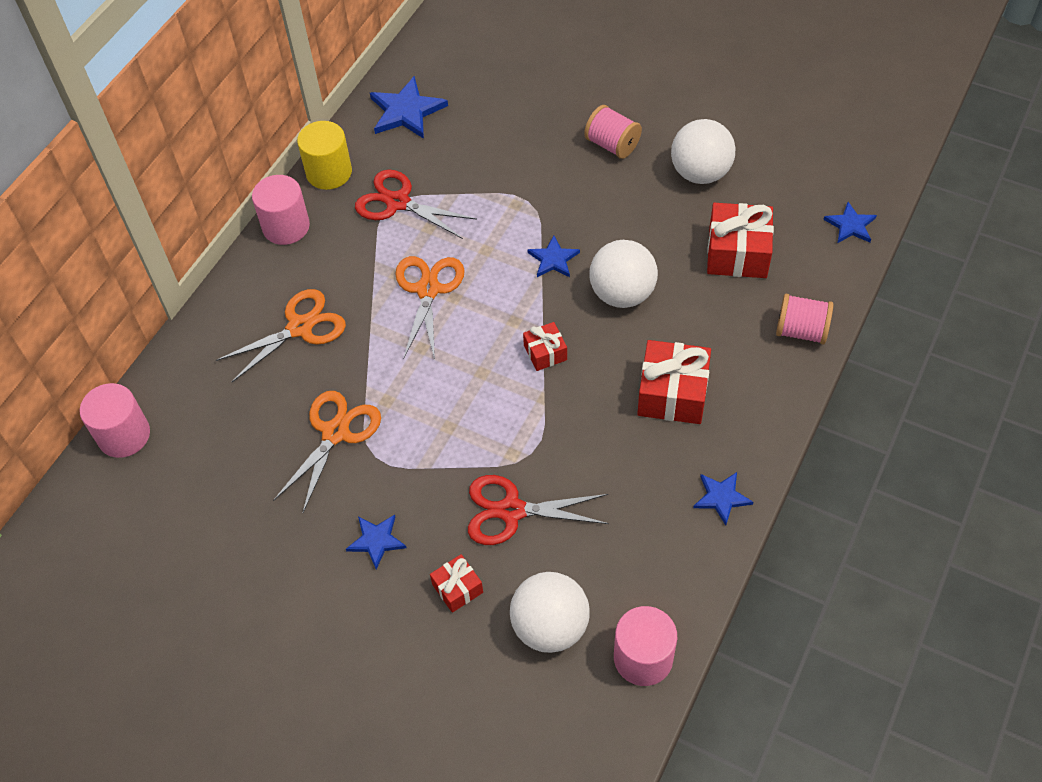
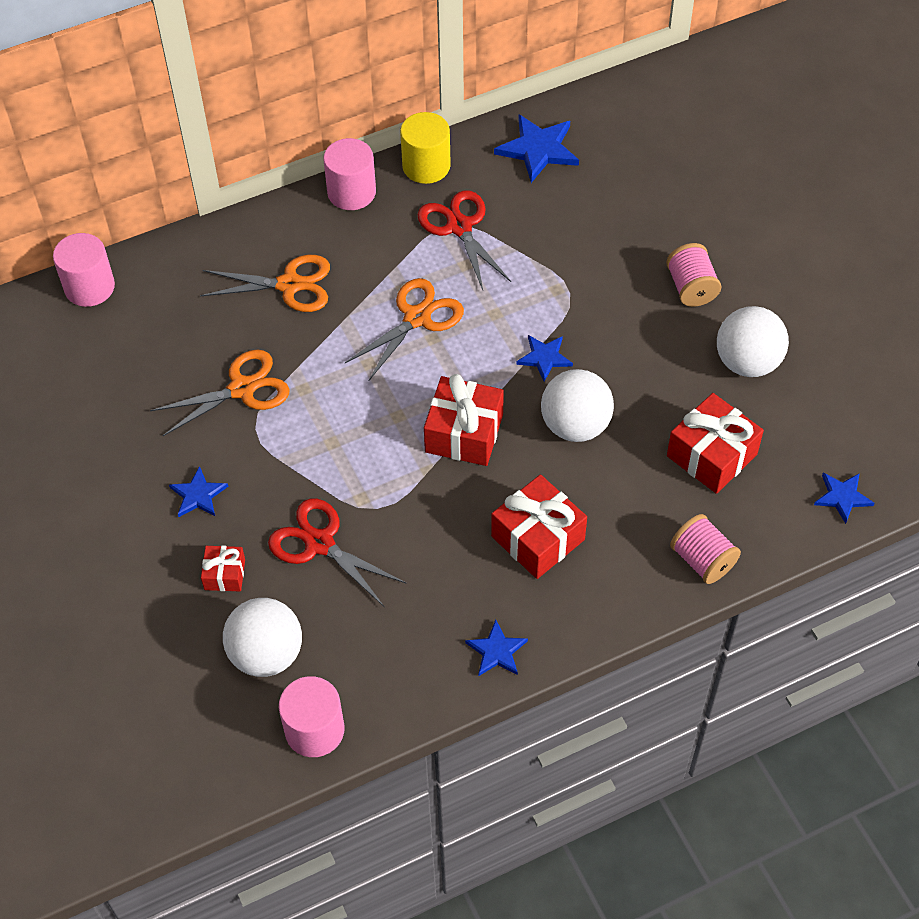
camera: 35 degrees right, 0 degrees up
red gift [523,322,567,371] -> red gift [424,374,504,466], size x1.83

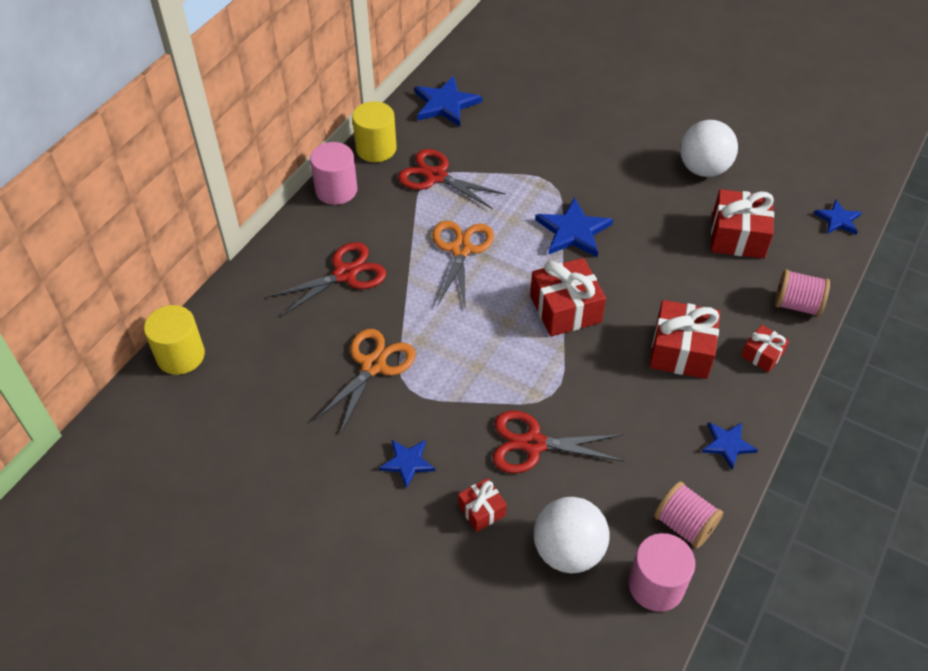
camera: 35 degrees left, 5 degrees down
pink cylinder [53,233,115,307] -> yellow cylinder [144,305,205,375]
orange scissors [200,255,330,312] -> red scissors [268,242,386,317]
blue star [516,335,573,382] -> blue star [535,198,613,258], size x1.66
white ball [541,369,614,442] -> none
pink spool [666,243,721,307] -> pink spool moved to [654,481,723,548]
none -> red gift [741,325,789,372]

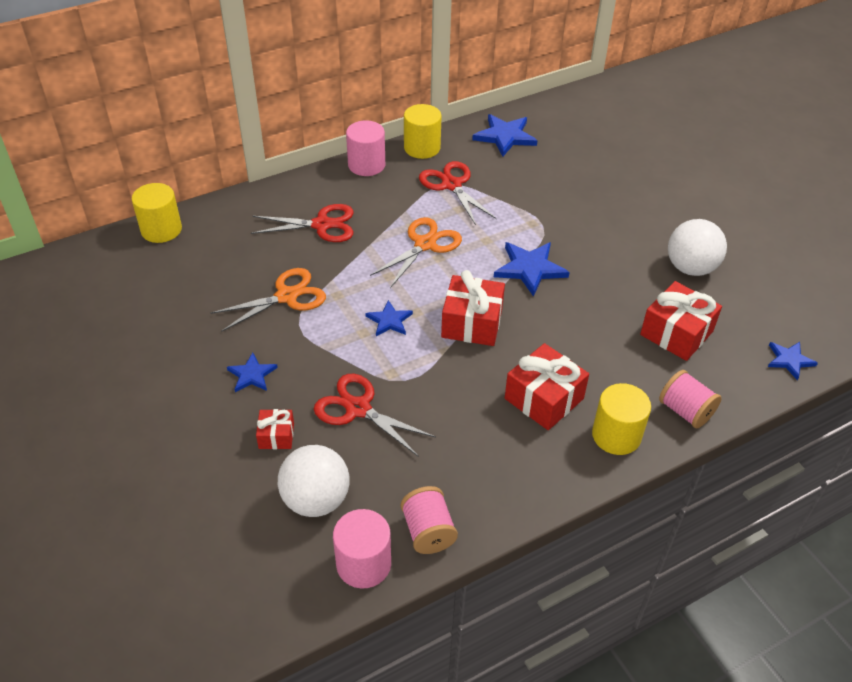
camera: 30 degrees right, 5 degrees down
blue star [702,422,758,470] -> blue star moved to [365,300,413,336]
red gift [741,325,789,372] -> yellow cylinder [592,383,651,455]

